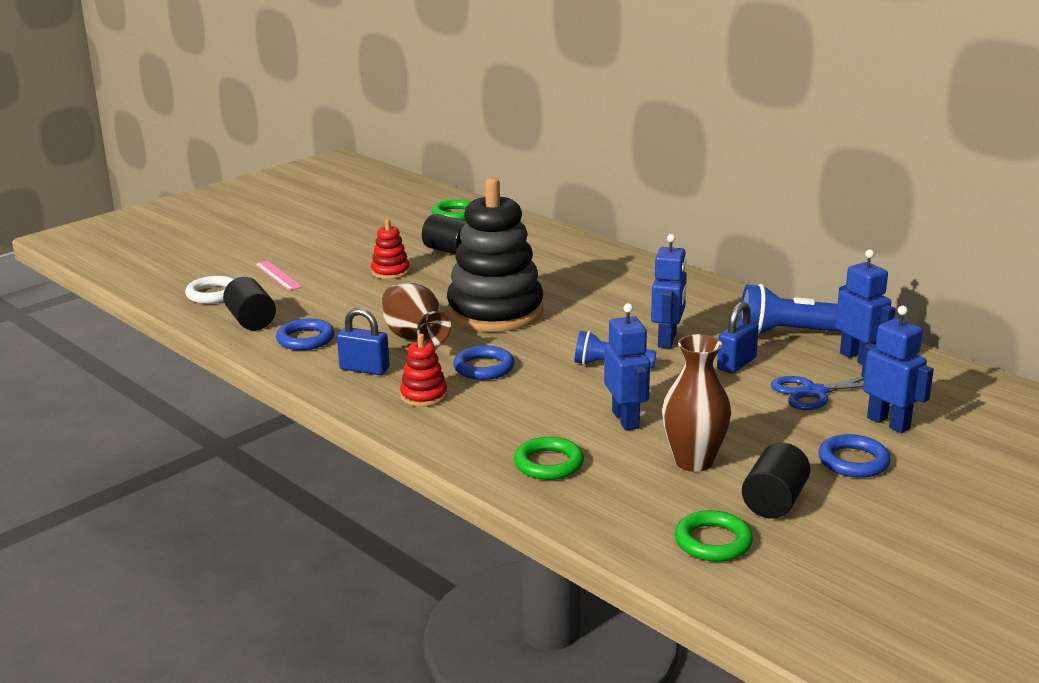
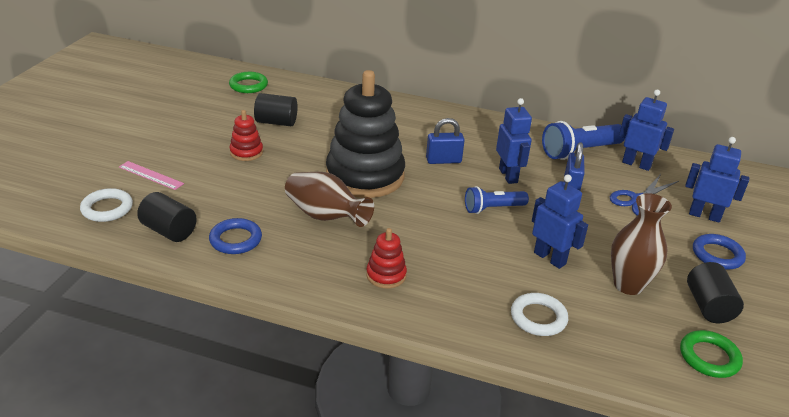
camera: 30 degrees left, 10 degrees up
blue padlock [337,308,389,375] -> blue padlock moved to [426,118,465,164]
blue ring [453,345,514,380] -> none
green ring [514,437,584,480] -> white ring [511,293,568,336]

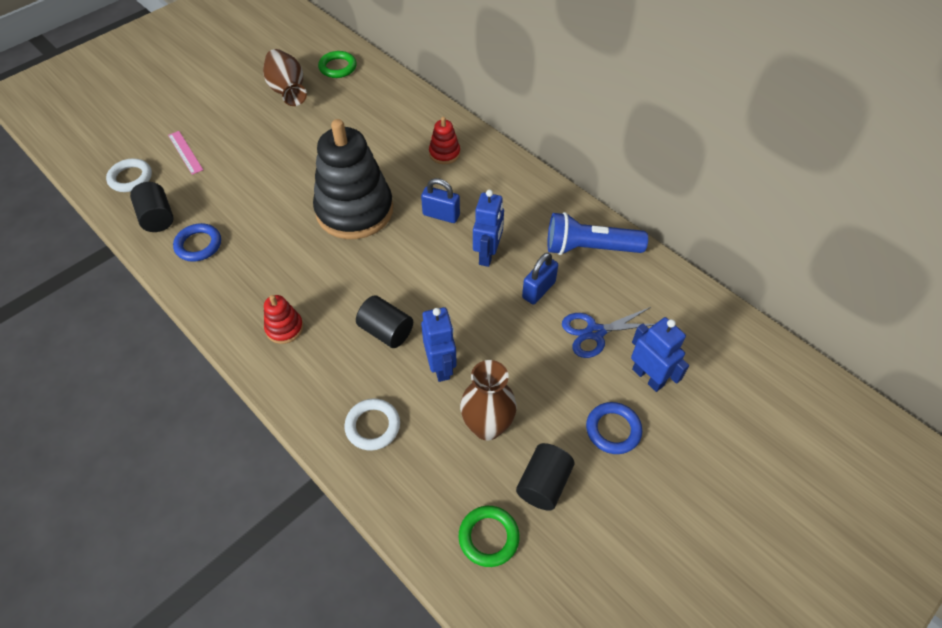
camera: 30 degrees right, 20 degrees up
red stacking toy [230,110,263,161] -> red stacking toy moved to [429,117,460,164]
black cylinder [254,93,298,126] -> black cylinder moved to [356,295,413,348]
brown vase [285,172,374,227] -> brown vase moved to [263,49,307,106]
blue flashlight [465,186,529,214] -> none
blue robot [619,90,674,171] -> none

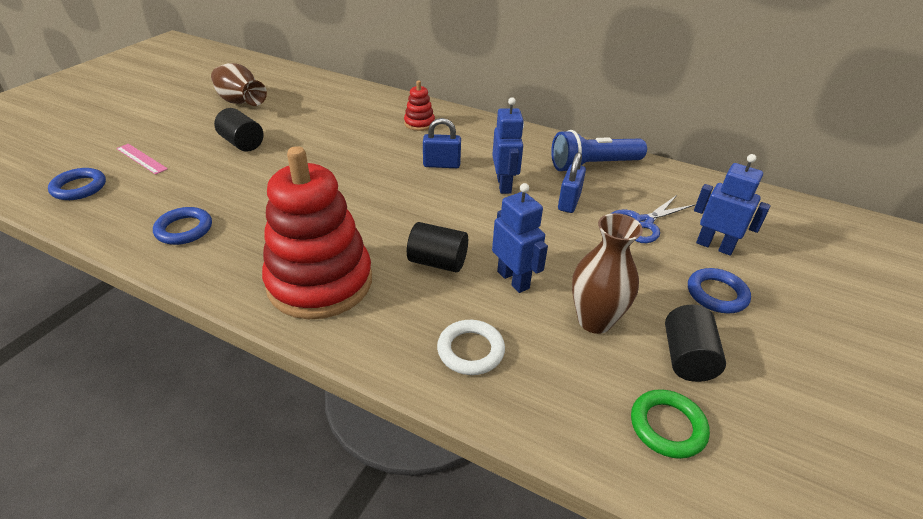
camera: 20 degrees left, 15 degrees down
white ring [106,159,152,192] -> blue ring [48,168,106,200]
black cylinder [130,182,174,232] -> black cylinder moved to [214,108,263,152]
red stacking toy [264,295,303,344] -> red stacking toy [262,146,372,319], size x2.32
black stacking toy [313,119,393,239] -> none
green ring [318,51,357,78] -> none

